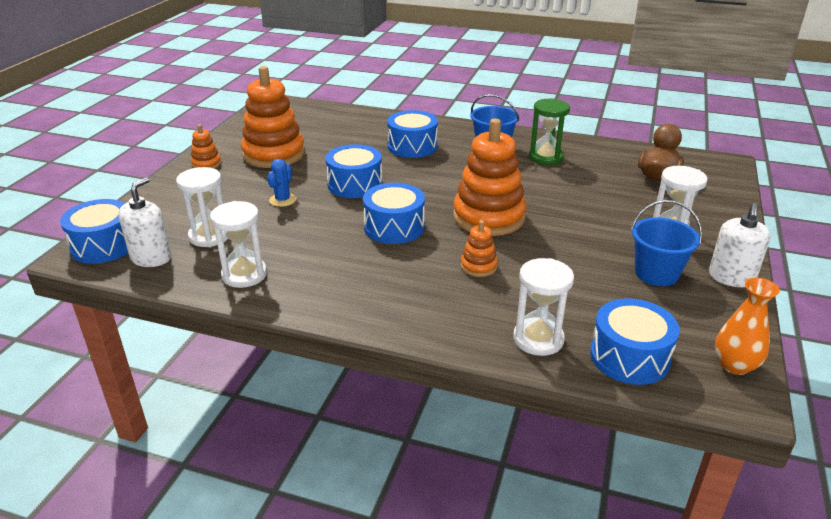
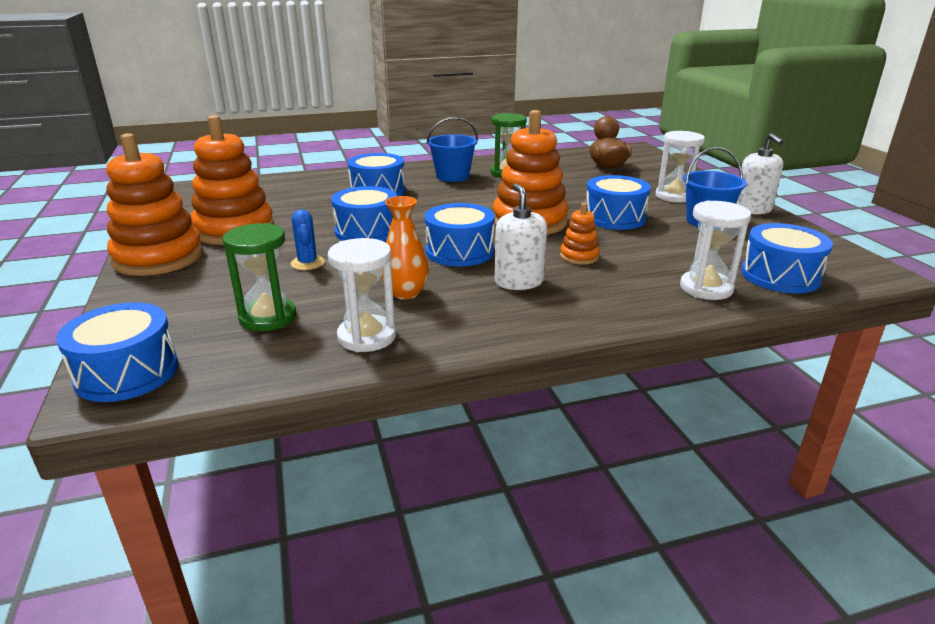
camera: 35 degrees left, 5 degrees down
white soap dispenser [118,177,171,267] -> white soap dispenser moved to [494,183,547,290]
white hourglass [176,167,228,247] -> green hourglass [222,223,296,331]
orange stacking toy [191,124,221,169] -> orange stacking toy [106,133,203,276], size x2.18
orange vase [715,277,780,375] -> orange vase moved to [381,196,429,300]
none -> blue drum [586,175,651,230]

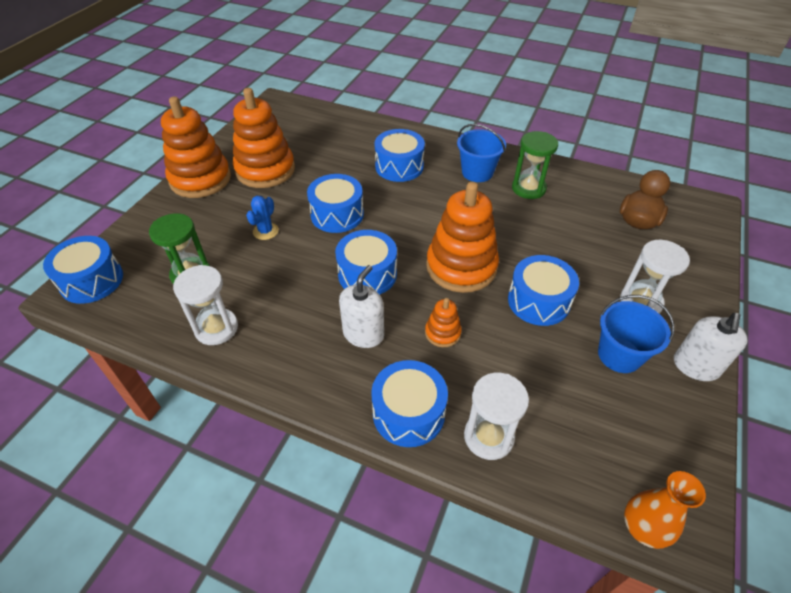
camera: 40 degrees right, 20 degrees up
orange vase [381,196,429,300] -> orange vase moved to [624,471,706,549]
blue drum [741,223,833,293] -> blue drum moved to [371,360,448,447]

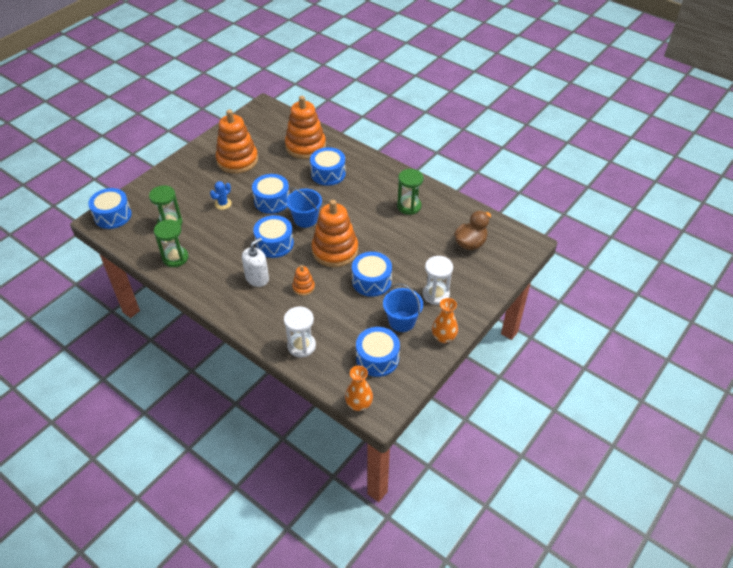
camera: 15 degrees right, 0 degrees up
orange stacking toy [161,97,231,198] -> orange stacking toy moved to [285,96,326,159]
white hourglass [173,265,238,345] -> green hourglass [154,219,189,267]
blue drum [371,360,448,447] -> blue drum moved to [356,327,400,377]
blue bucket [457,124,506,182] -> blue bucket moved to [286,187,322,228]
white soap dispenser [674,313,748,381] -> orange vase [432,298,458,343]

